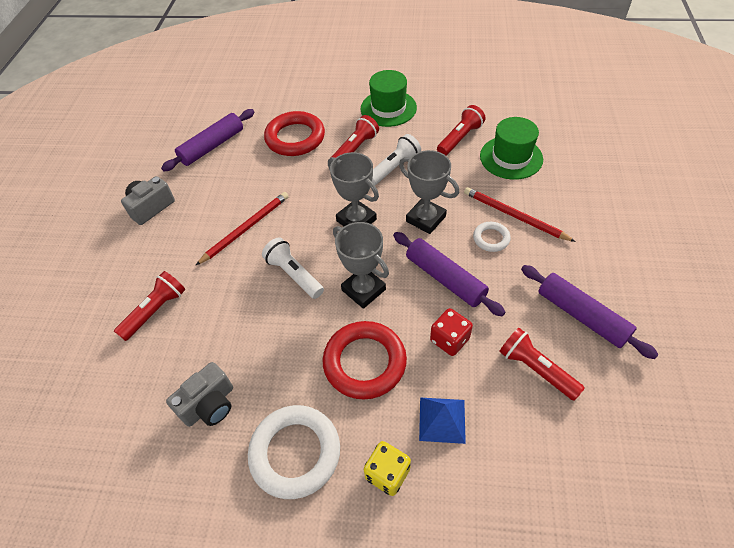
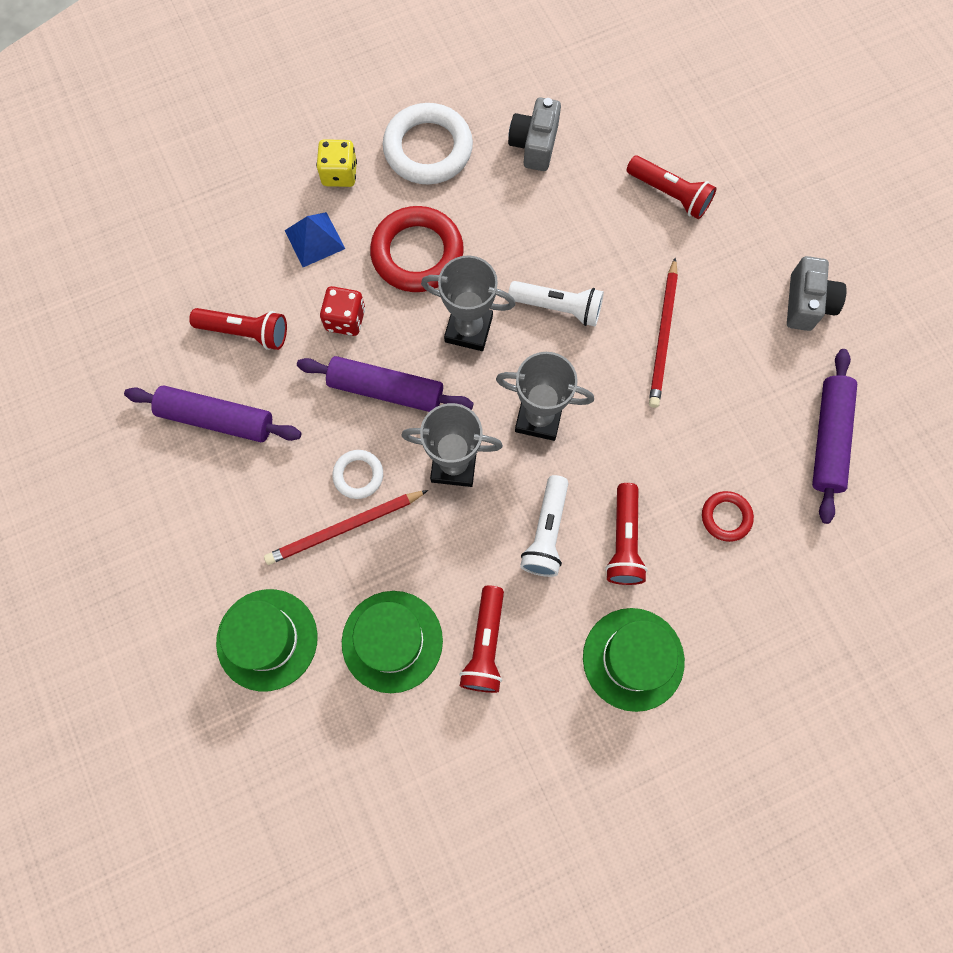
camera: 145 degrees right, 20 degrees up
red flashlight [114,271,185,341] -> red flashlight turned 60 degrees counterclockwise [627,156,716,219]
red ring [264,111,325,156] -> red ring [702,491,754,542], size x0.51
red pencil [464,187,576,242] -> red pencil turned 150 degrees clockwise [264,490,428,565]
none -> green hat [216,589,318,691]

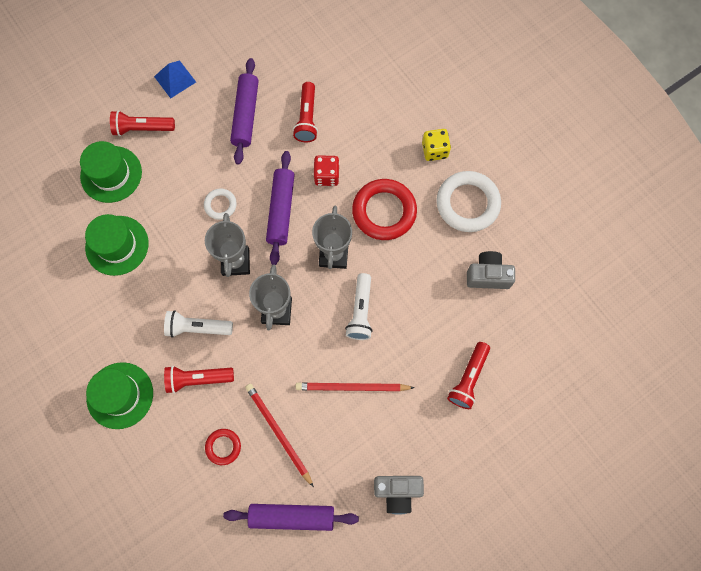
camera: 80 degrees right, 0 degrees up
red pencil [264,490,428,565] -> red pencil moved to [245,384,314,487]
blue pyramid [284,212,345,267] -> blue pyramid moved to [154,60,196,98]
red flashlight [460,586,504,693] -> red flashlight moved to [110,110,175,136]

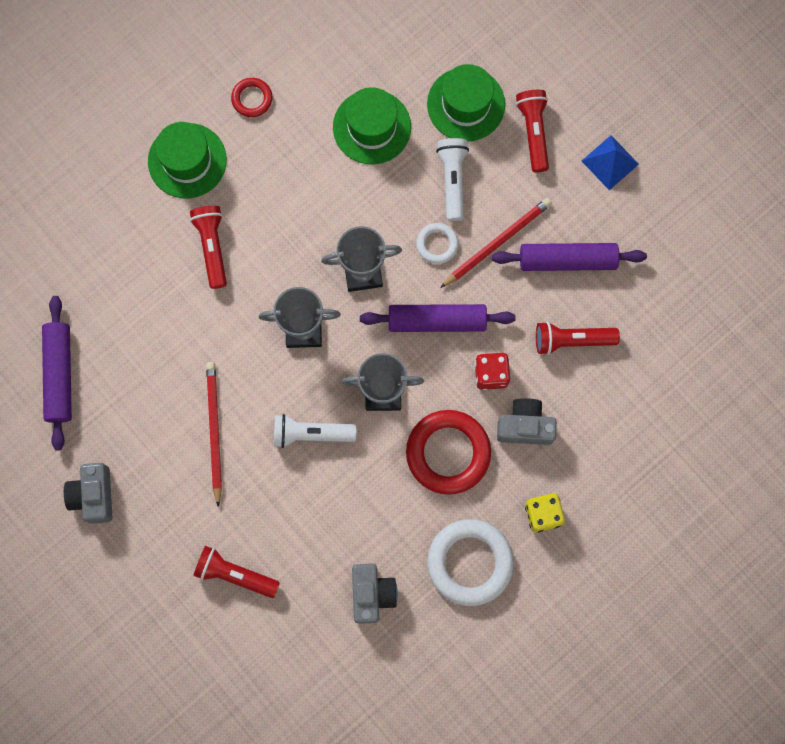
camera: 85 degrees right, 5 degrees up
white flashlight [164,310,233,338] -> white flashlight moved to [436,138,469,221]
red ring [205,429,241,465] -> red ring moved to [231,78,273,117]
red pencil [245,384,314,487] -> red pencil moved to [440,198,552,288]
none -> grey camera [497,398,557,445]

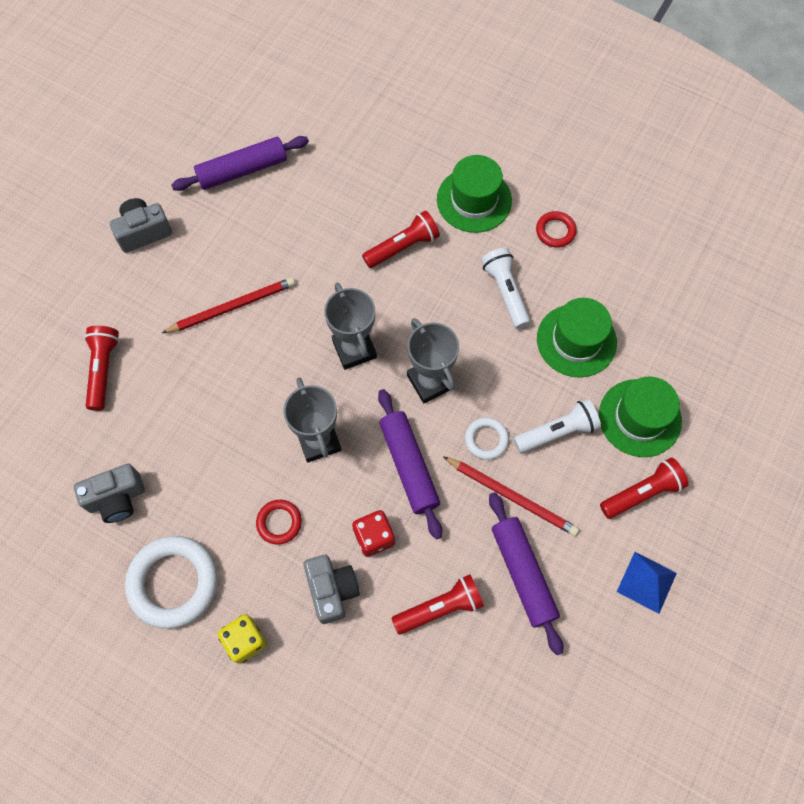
camera: 70 degrees right, 10 degrees down
white flashlight [274,414,356,448] -> white flashlight moved to [481,248,530,329]
red ring [406,410,491,495] -> red ring [256,500,302,545], size x0.51
red flashlight [536,321,620,355] -> red flashlight turned 90 degrees clockwise [392,574,484,635]

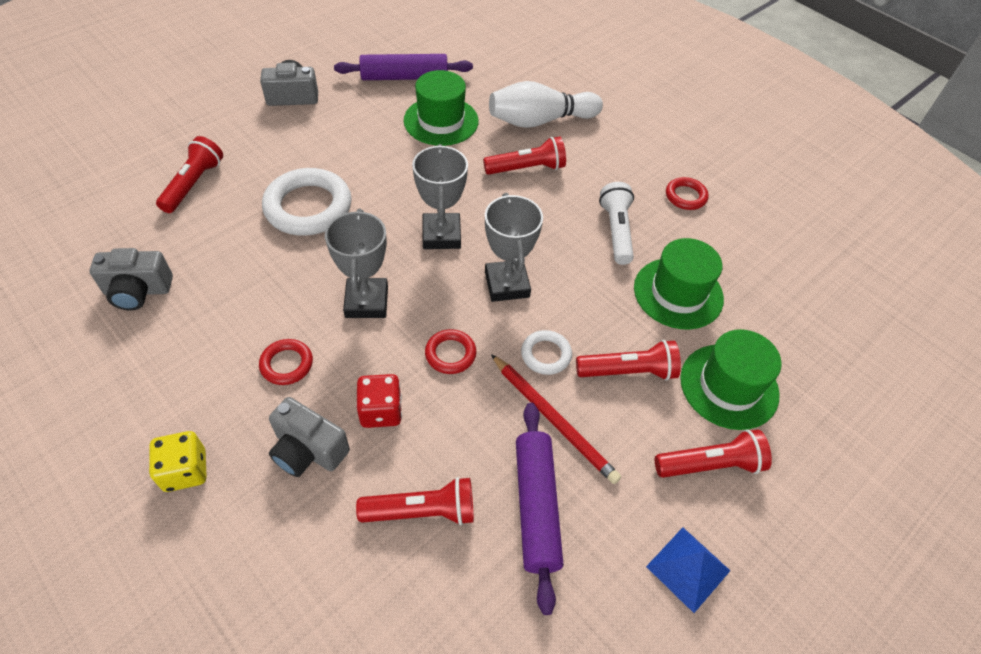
camera: 15 degrees right, 15 degrees down
white ring [125,536,218,629] -> white ring moved to [262,168,352,236]
red pencil [162,277,295,333] -> none
grey camera [304,555,360,624] -> grey camera turned 120 degrees clockwise [269,397,350,477]
purple rolling pin [378,389,442,539] -> red ring [425,329,477,374]
green hat [437,155,512,233] -> green hat moved to [404,70,479,146]
white flashlight [514,399,601,453] -> red flashlight [576,340,681,381]
none -> white bowling pin [489,81,603,128]

